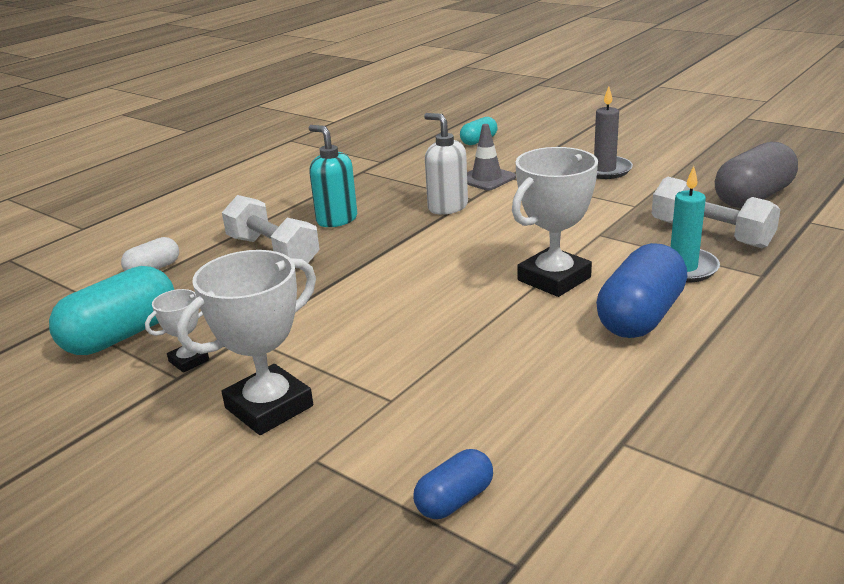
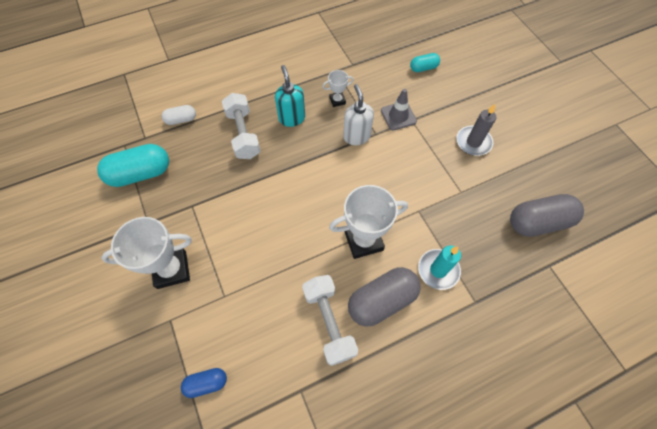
camera: 25 degrees right, 35 degrees up
white trophy [145,289,209,373] -> white trophy moved to [322,70,354,107]
blue capsule [596,243,687,338] -> grey capsule [348,267,421,327]
white dumbbell [652,177,780,248] -> white dumbbell moved to [302,275,358,366]

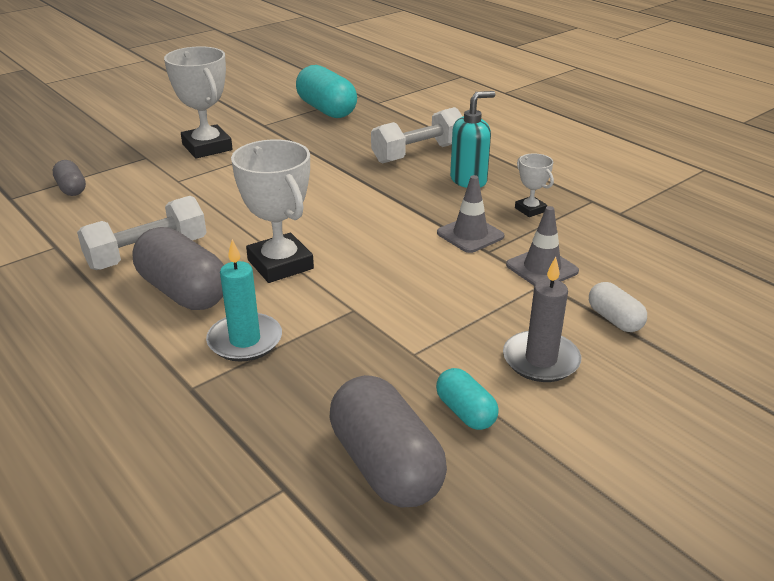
camera: 75 degrees right, 30 degrees down
white capsule [162,105,196,125] -> white capsule moved to [589,282,647,332]
blue capsule [181,368,227,398] -> grey capsule [53,160,86,196]
white soap dispenser [343,84,374,145] -> grey traffic cone [437,175,504,253]
turquoise capsule [410,53,440,72] -> turquoise capsule moved to [436,368,499,430]

